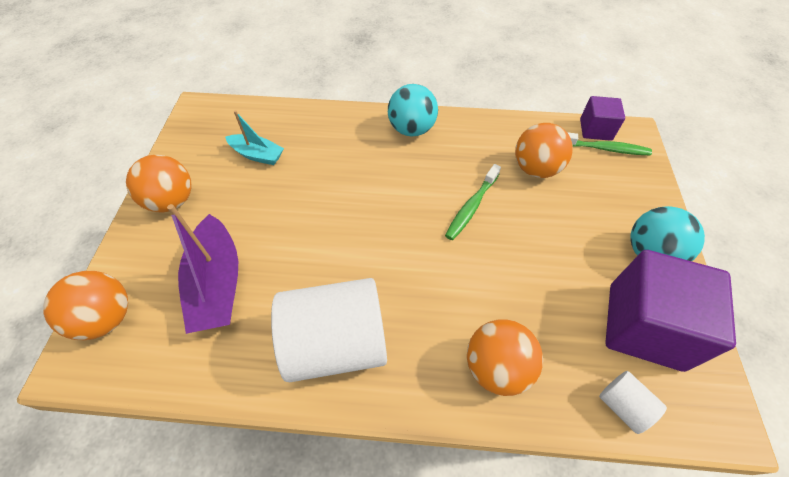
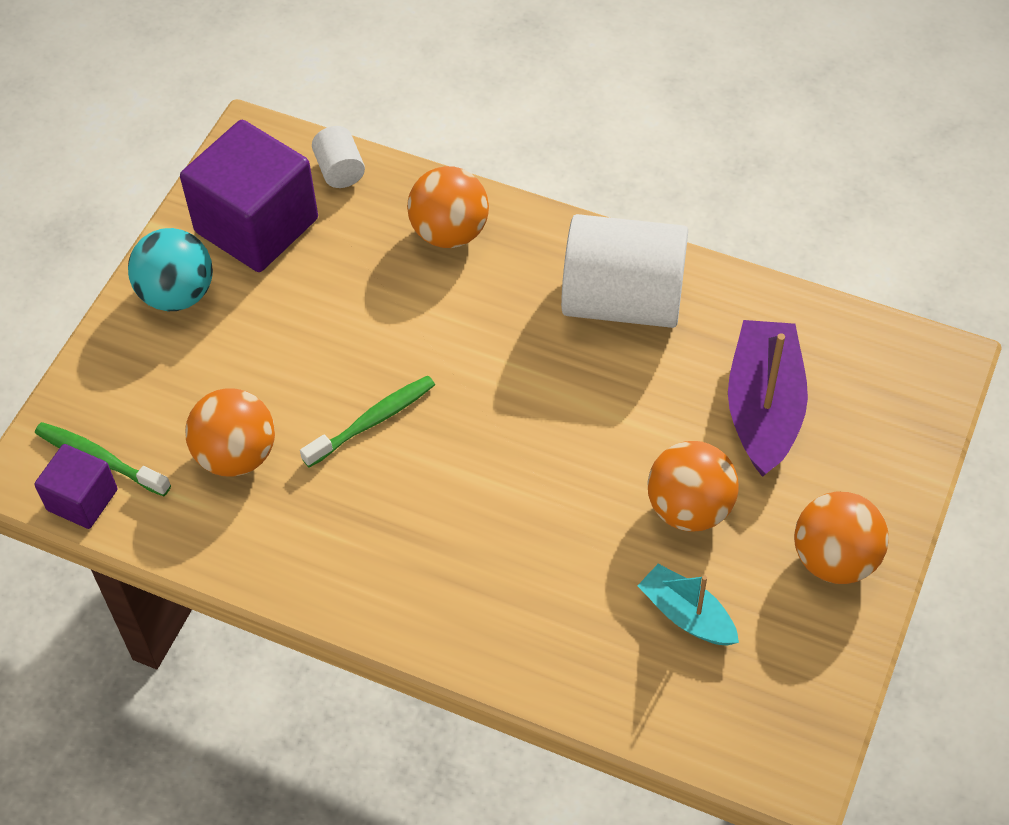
camera: 160 degrees left, 0 degrees up
orange ball [43,271,128,340] -> orange ball moved to [647,441,739,532]
turquoise ball [388,84,438,137] -> none

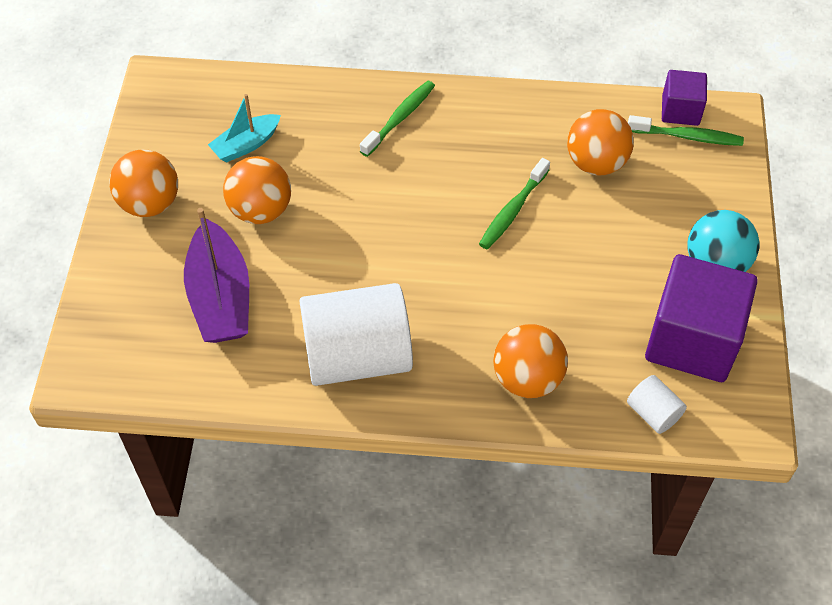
camera: 160 degrees right, 0 degrees up
turquoise boat [637,564,739,646] -> turquoise boat turned 120 degrees clockwise [208,94,281,163]
none -> green toothbrush [360,81,435,157]

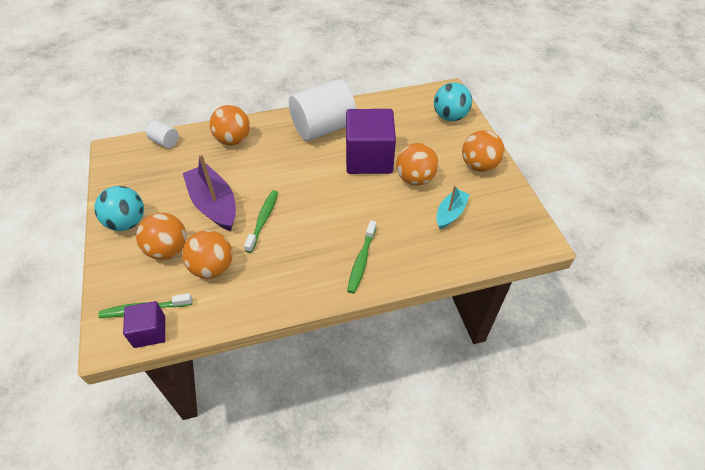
camera: 160 degrees right, 5 degrees down
purple boat [184,208,249,343] -> purple boat moved to [183,154,236,231]
purple cube [645,254,758,382] -> purple cube moved to [346,109,396,174]
none -> orange ball [136,213,186,260]
none -> turquoise ball [434,82,472,121]

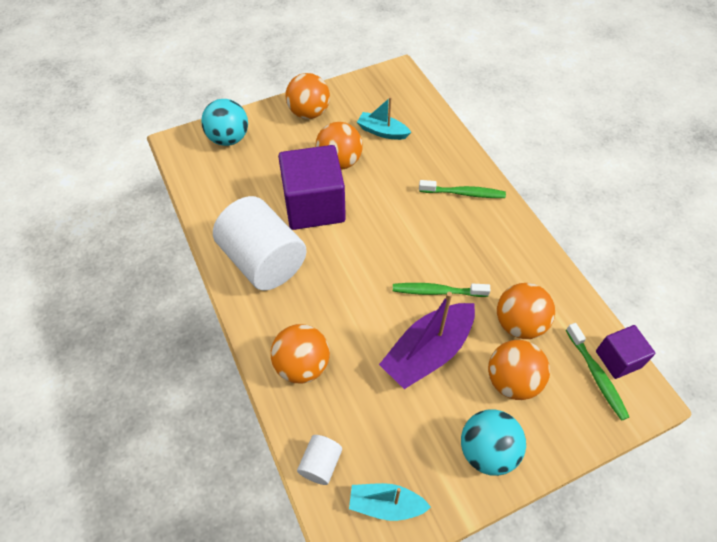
camera: 100 degrees left, 5 degrees up
none -> turquoise boat [349,483,431,521]

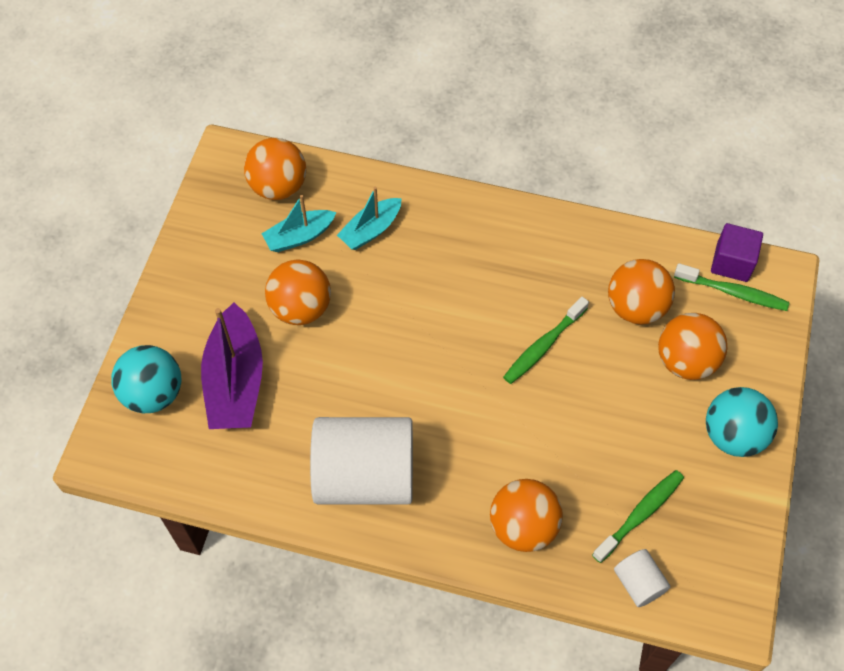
camera: 50 degrees left, 5 degrees up
purple cube [278,145,346,230] -> none
orange ball [285,73,330,119] -> orange ball moved to [244,138,306,200]
turquoise boat [349,483,431,521] -> turquoise boat moved to [337,187,402,250]
purple boat [379,292,475,389] -> purple boat moved to [201,303,263,429]
green toothbrush [419,180,506,198] -> green toothbrush moved to [592,470,684,563]

